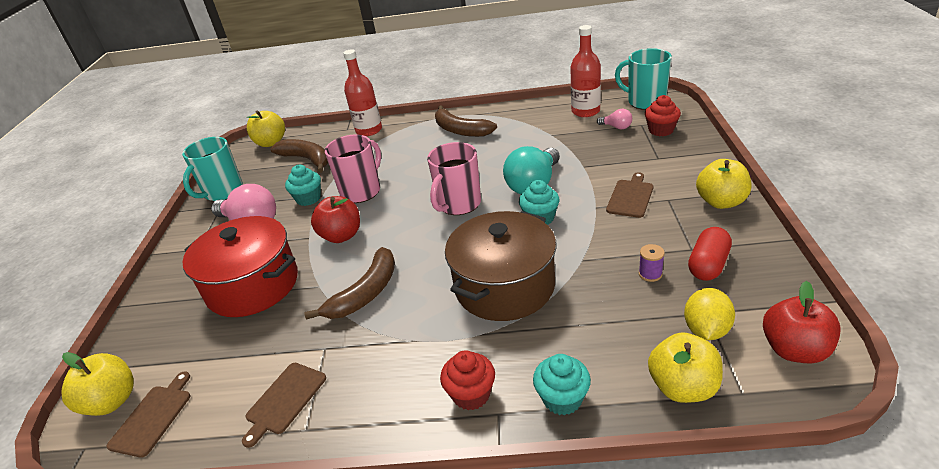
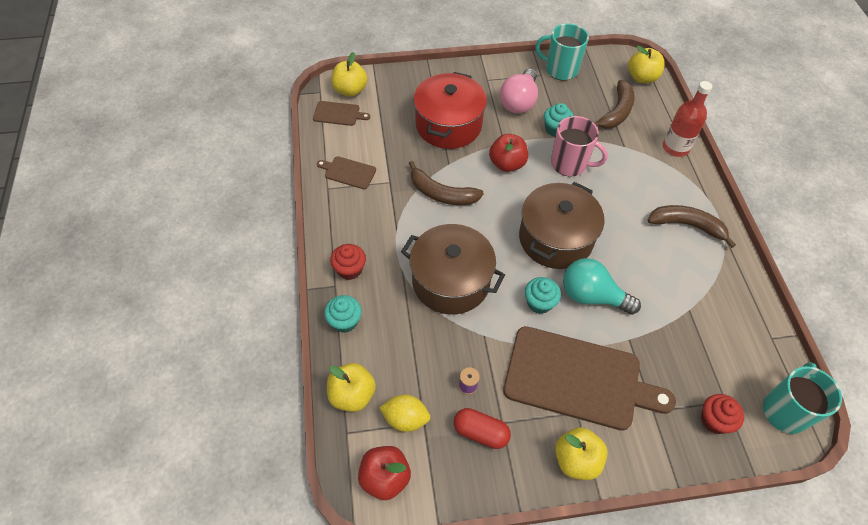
camera: 75 degrees right, 20 degrees up
pink mug [427,142,481,215] -> brown pot [519,182,605,269]
brown banana [435,105,497,137] -> brown banana turned 75 degrees clockwise [648,205,736,248]
red bottle [570,25,601,117] -> none
pink light bulb [597,109,632,130] -> none
brown cutting board [606,172,653,218] -> brown cutting board [503,326,676,431], size x2.30

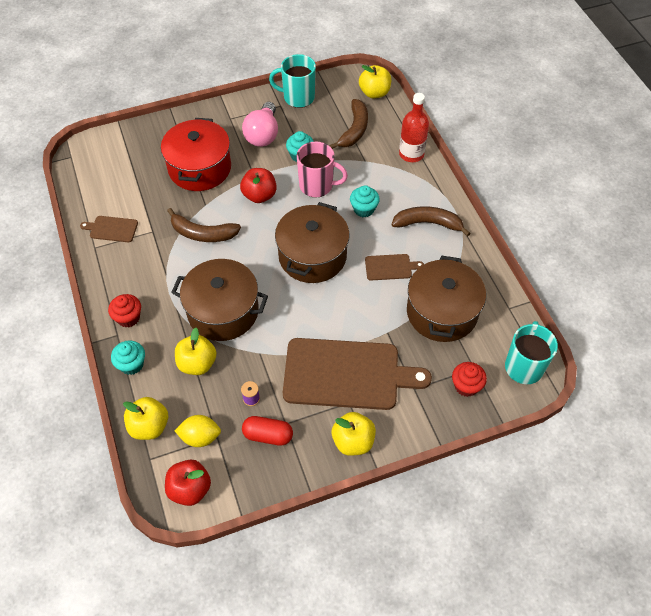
camera: 10 degrees left, 0 degrees up
brown cutting board [313,101,370,126] -> brown cutting board moved to [365,254,424,280]
yellow apple [331,52,368,97] -> yellow apple moved to [175,328,217,375]
turquoise cupcake [525,277,561,314] -> turquoise cupcake moved to [350,185,380,217]
turquoise light bulb [563,258,641,315] -> none
none -> brown pot [407,256,486,342]

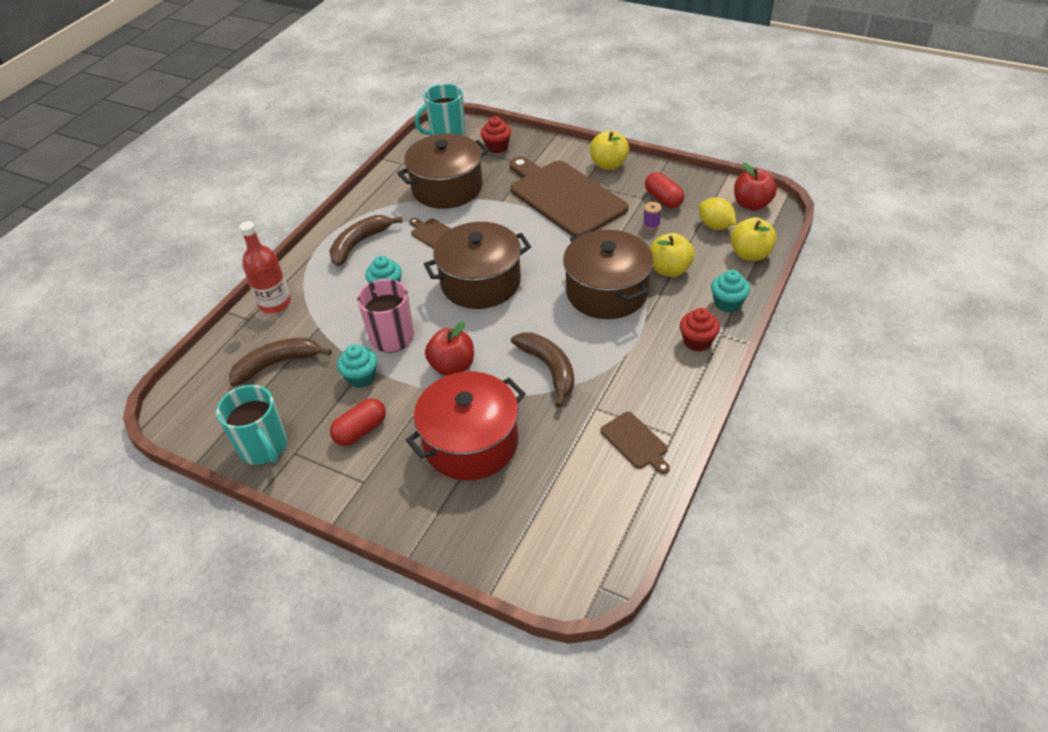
camera: 130 degrees left, 10 degrees down
pink light bulb [242,102,278,147] -> red capsule [330,398,386,446]
yellow apple [359,65,391,98] -> none
brown banana [392,206,470,237] -> brown banana turned 75 degrees clockwise [330,215,403,266]

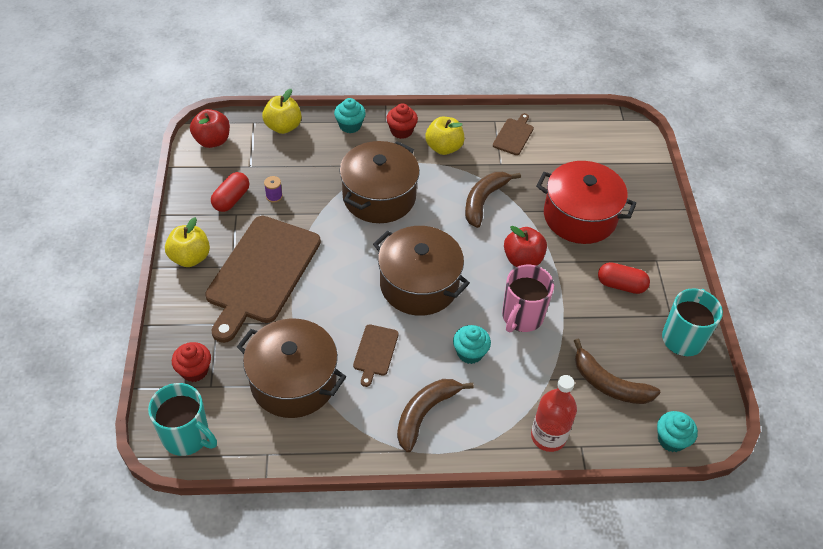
camera: 125 degrees left, 5 degrees up
brown banana [330,215,403,266] -> brown banana turned 120 degrees clockwise [397,379,474,452]
turquoise cupcake [337,344,377,388] -> turquoise cupcake moved to [657,411,698,452]
yellow apple [650,233,695,277] -> yellow apple moved to [425,117,465,155]
yellow lemon [699,197,736,230] -> none

